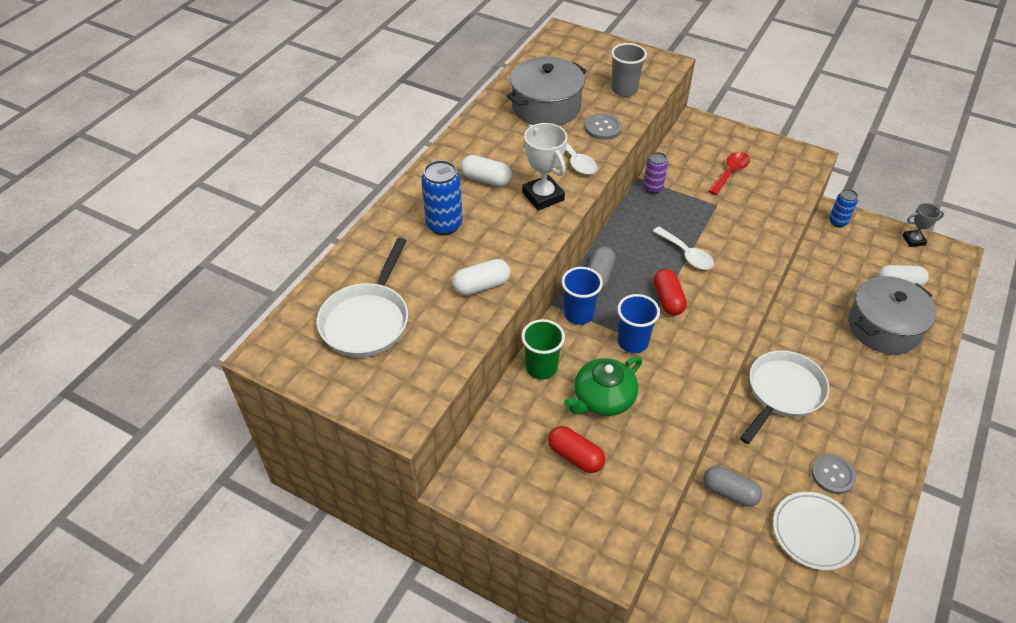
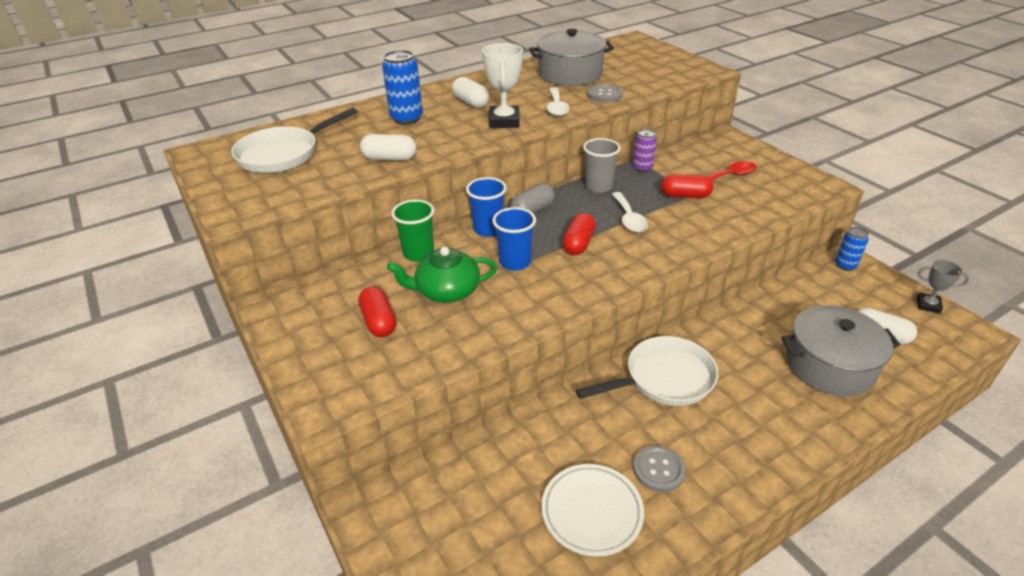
camera: 30 degrees right, 10 degrees down
grey cup [611,43,647,97] -> grey cup moved to [583,138,621,193]
grey capsule [704,466,762,507] -> none
none -> red capsule [661,174,714,198]

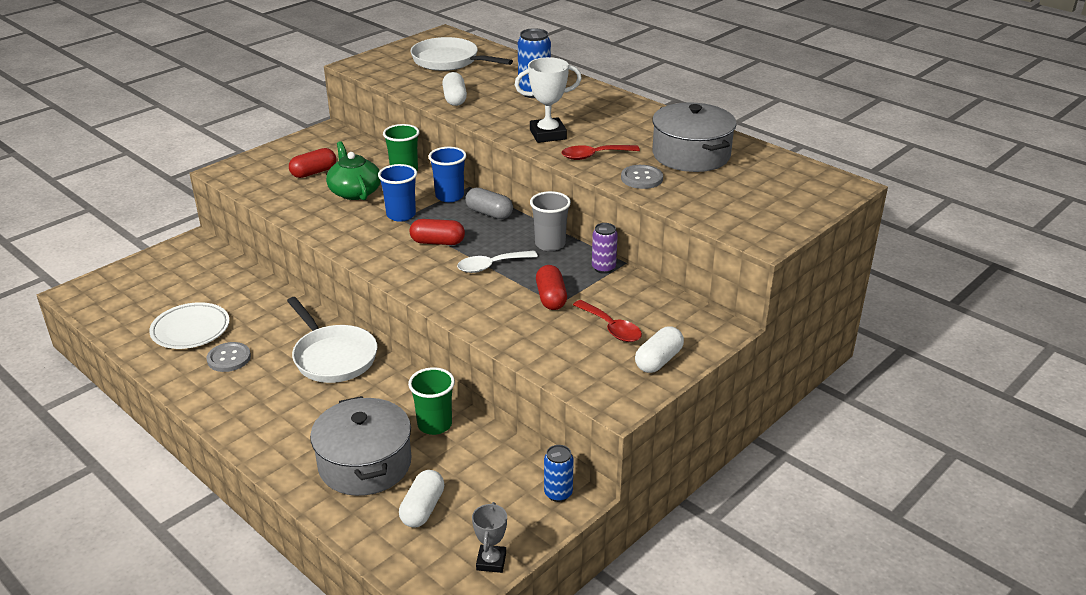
camera: 75 degrees right, 5 degrees down
white capsule [452,77,489,108] -> white capsule moved to [635,326,684,373]
white spoon [547,87,570,117] -> red spoon [561,145,640,160]
none -> green cup [408,367,455,435]

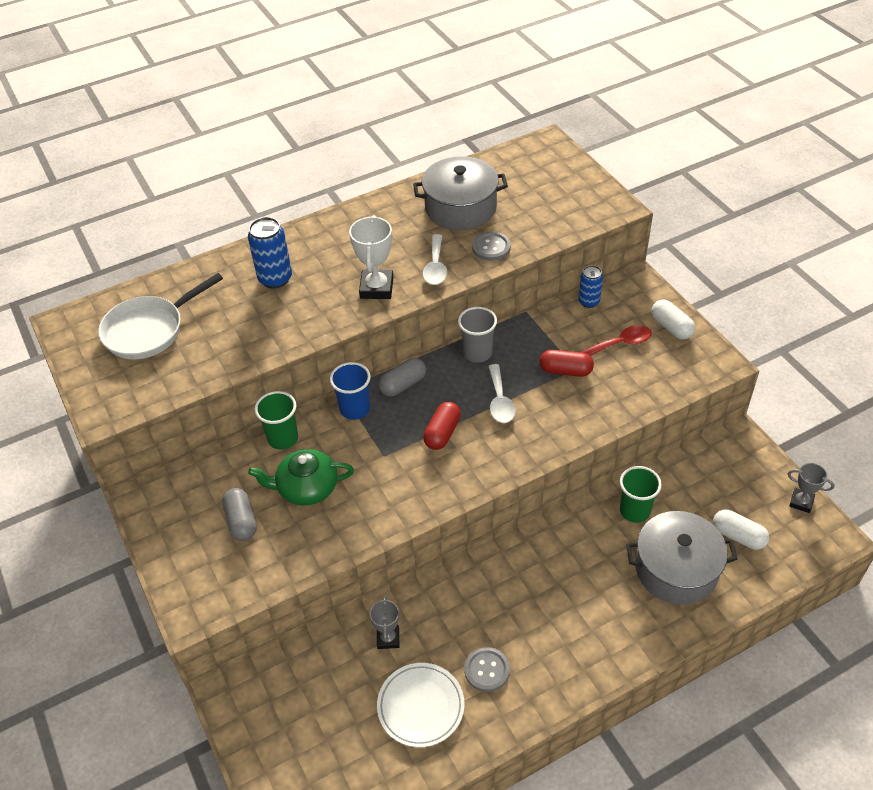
camera: 70 degrees left, 15 degrees up
white pan [287,297,378,383] -> none
red capsule [289,148,336,178] -> grey capsule [222,488,257,541]
blue cup [378,164,417,222] -> none
white capsule [442,72,467,106] -> none
blue can [544,445,574,502] -> blue can moved to [579,265,603,308]
red spoon [561,145,640,160] -> white spoon [423,234,447,285]
purple can [592,223,618,274] -> none
none -> grey trophy [370,596,399,649]

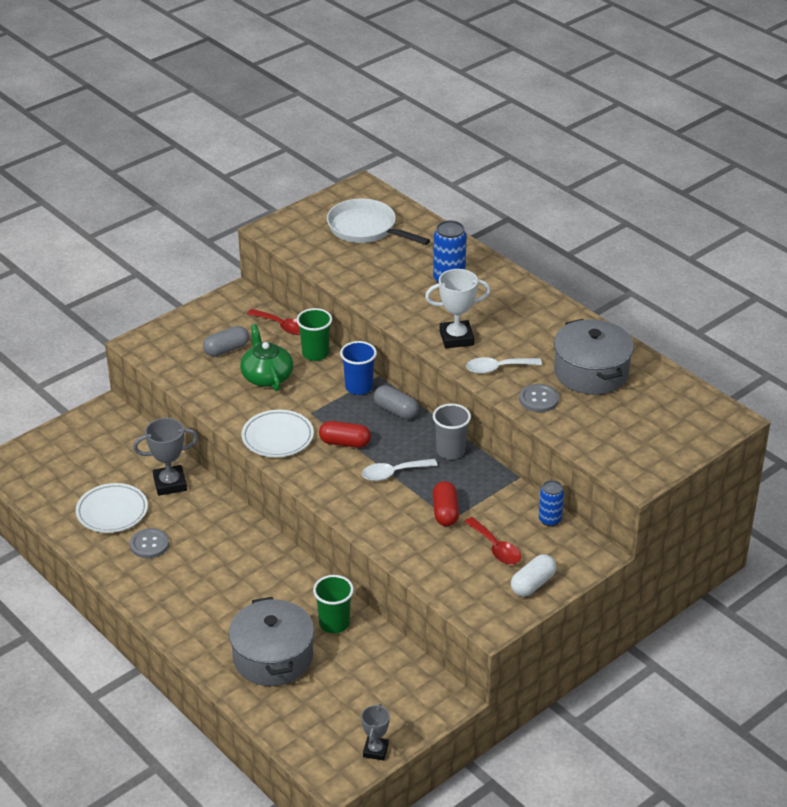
camera: 75 degrees right, 10 degrees down
grey trophy [370,596,399,649] -> grey trophy [133,418,198,496], size x1.58
white capsule [713,509,769,550] -> none
none -> white plate [242,410,314,457]
none -> red spoon [247,309,300,335]

